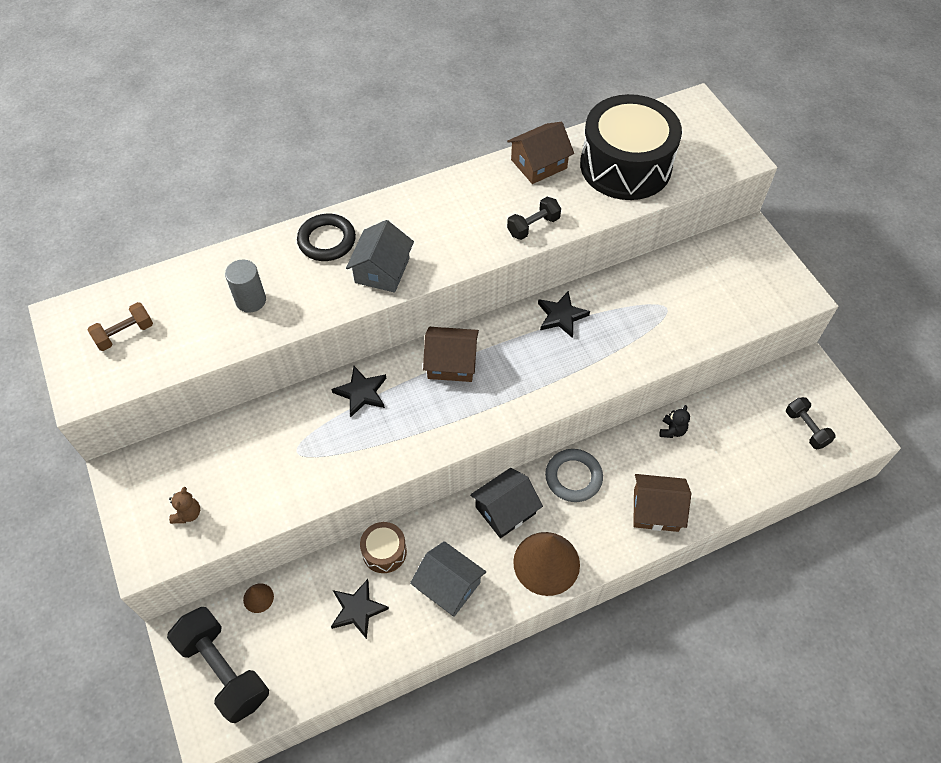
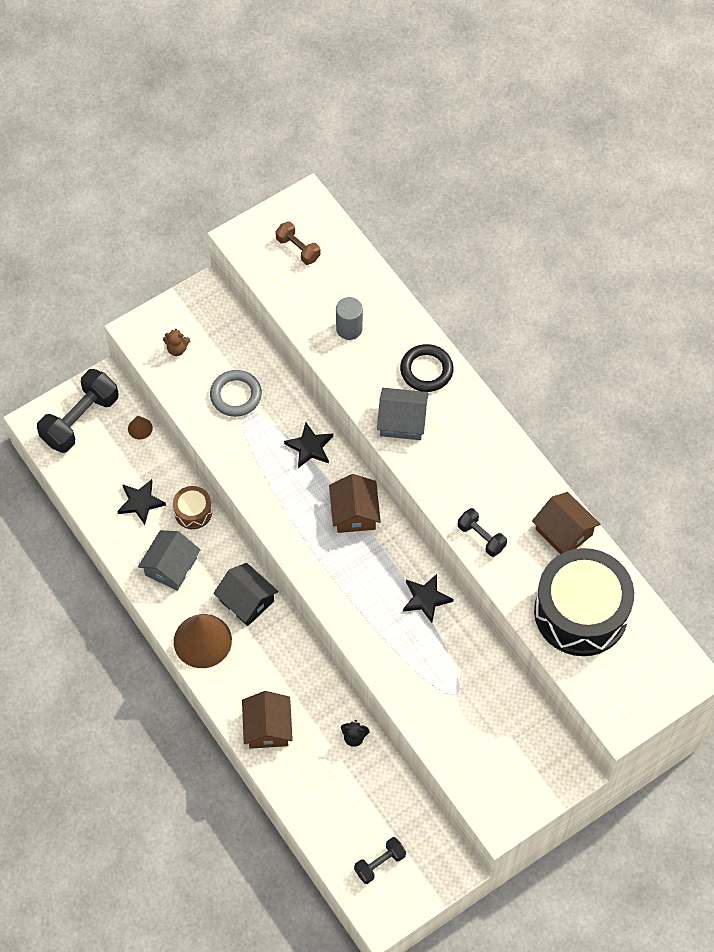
camera: 80 degrees right, 5 degrees up
grey ring [545,449,603,502] -> grey ring moved to [210,370,262,417]

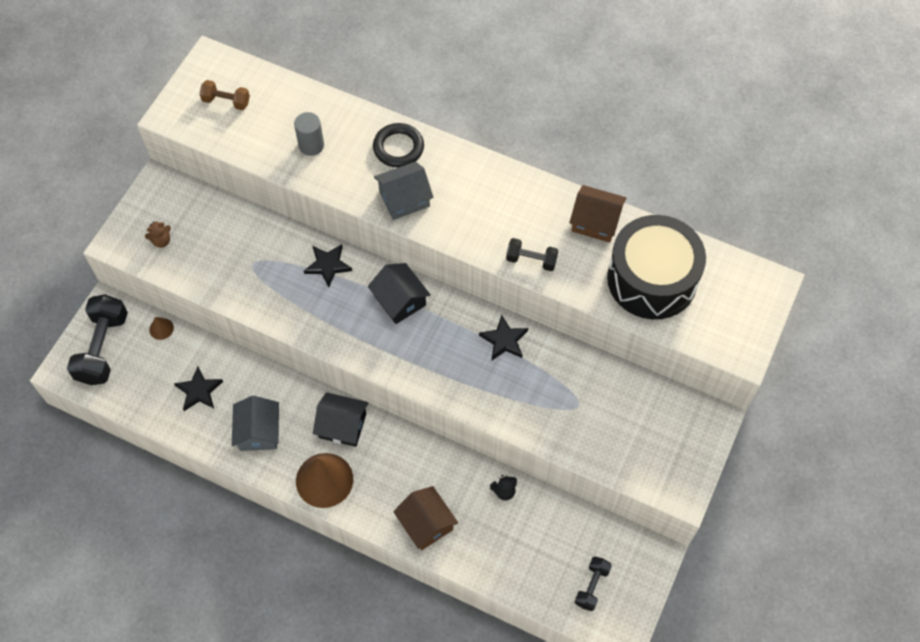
camera: 30 degrees left, 0 degrees up
brown drum [173,486,212,529] -> none
grey ring [210,370,262,417] -> none
brown house [329,474,381,533] -> black house [368,263,431,324]

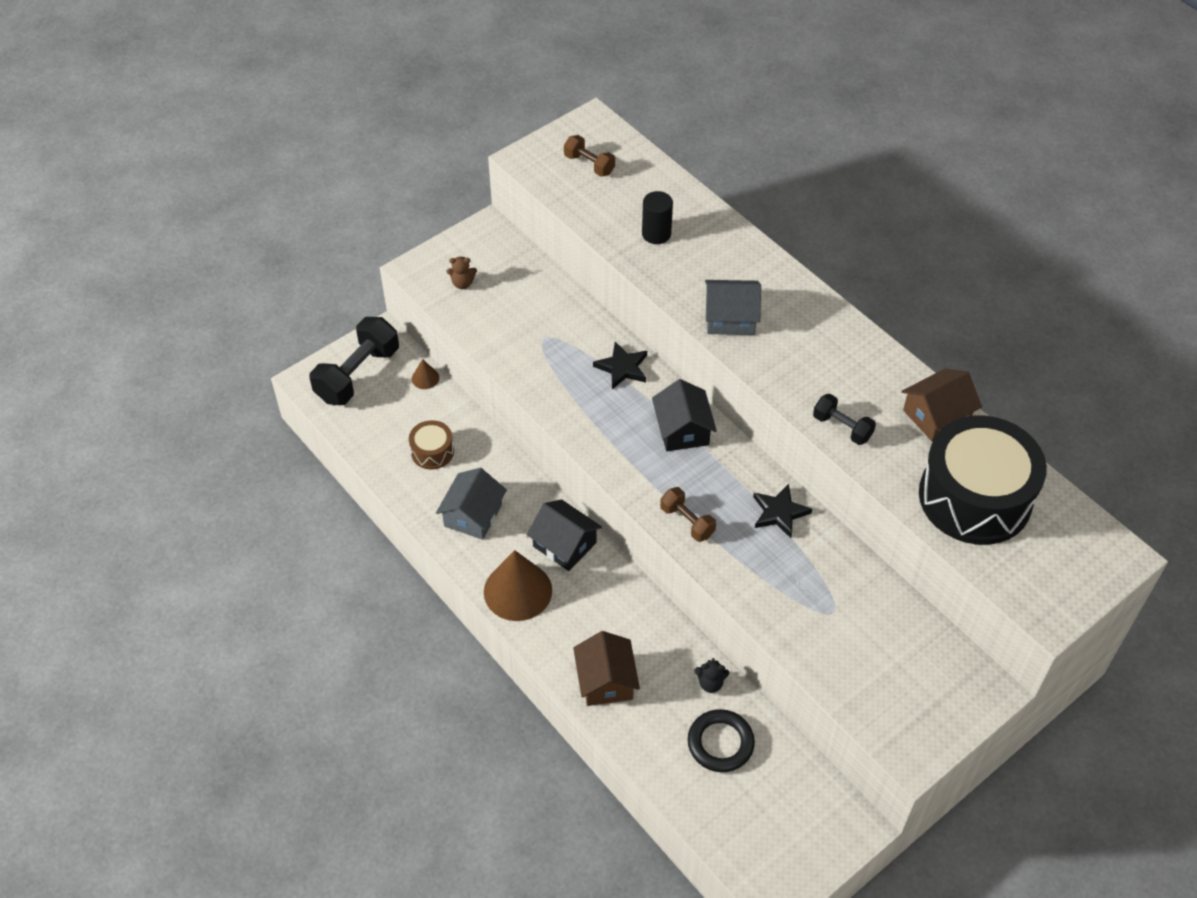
camera: 25 degrees right, 10 degrees down
black star [174,367,223,411] -> brown drum [409,420,454,469]
grey cylinder [294,112,324,156] -> black cylinder [642,191,673,244]
black ring [373,123,424,168] -> black ring moved to [687,709,755,772]
brown house [569,185,626,243] -> brown house turned 75 degrees counterclockwise [901,369,982,441]
black dumbbell [575,556,612,611] -> none
none -> brown dumbbell [660,487,716,542]

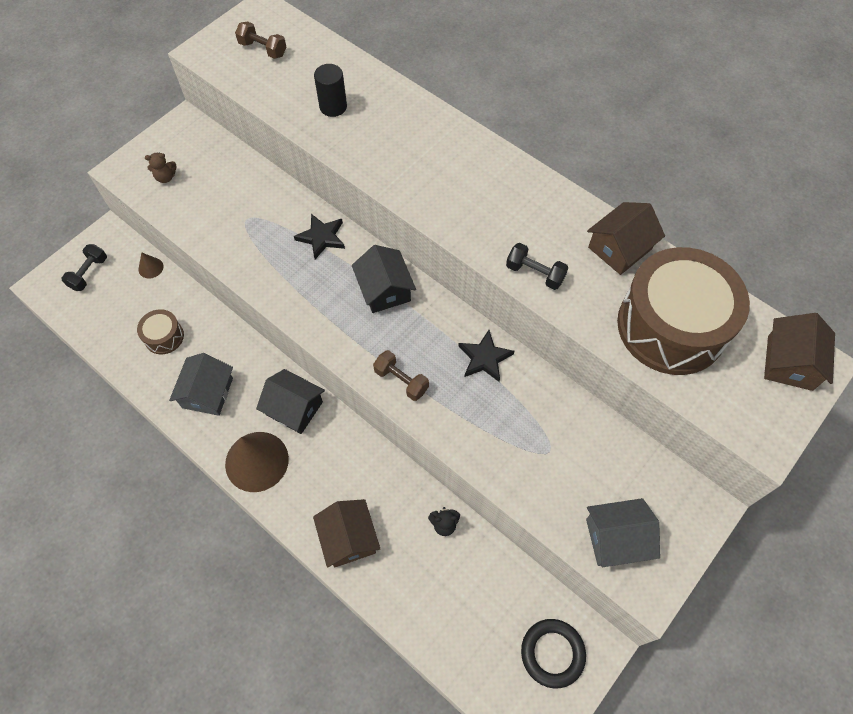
camera: 10 degrees left, 10 degrees up
black dumbbell [310,317,399,405] -> black dumbbell [61,244,107,291], size x0.54
black ring [687,709,755,772] -> black ring moved to [521,619,586,689]
grey house [705,280,761,335] -> grey house moved to [586,498,660,567]
black drum [919,415,1047,545] -> brown drum [617,247,750,375]
none -> brown house [764,313,835,391]

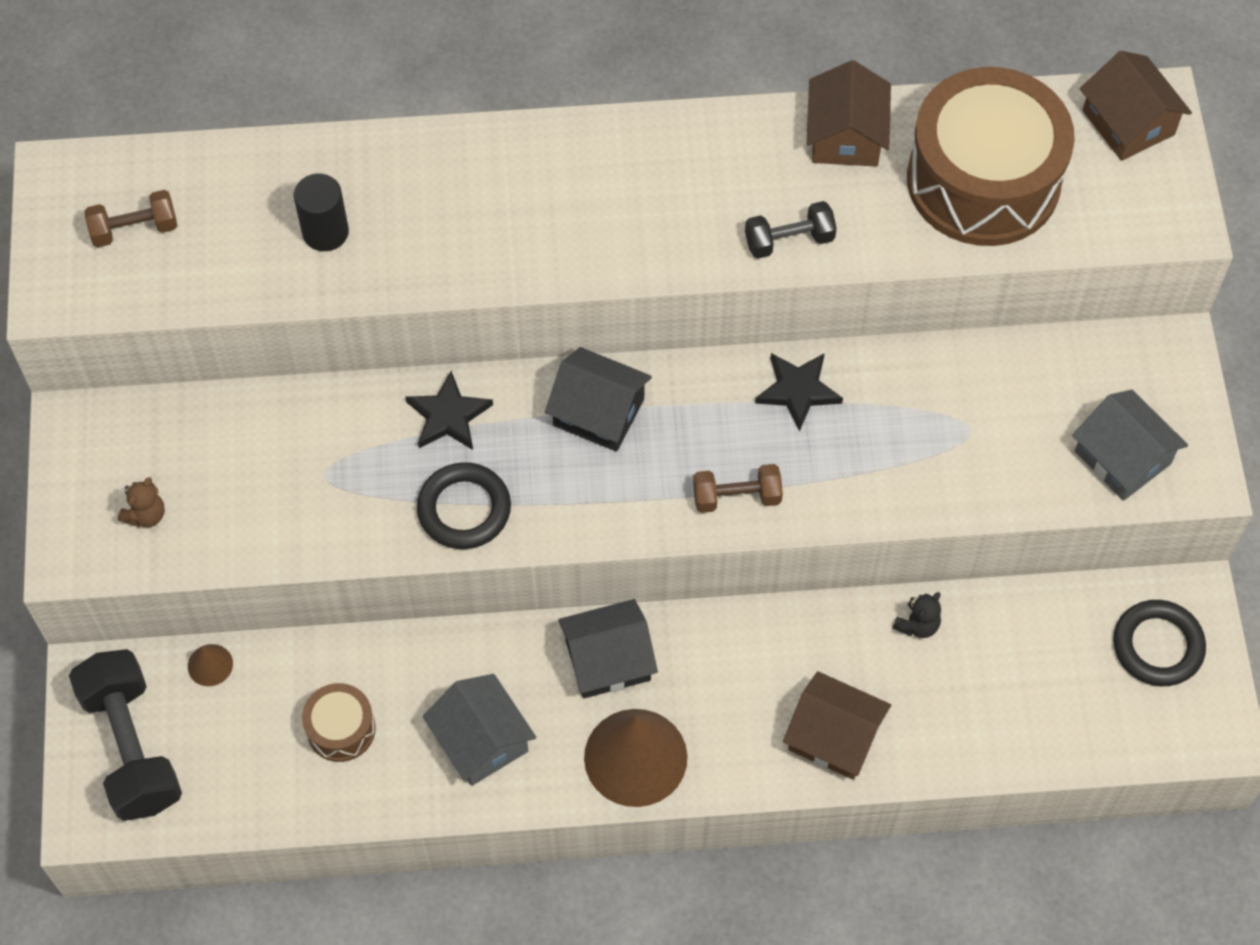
camera: 45 degrees left, 0 degrees up
black dumbbell [61,244,107,291] -> black dumbbell [69,649,182,821], size x1.85
grey house [586,498,660,567] -> grey house turned 75 degrees counterclockwise [1072,390,1188,501]
none -> black ring [417,462,511,549]

